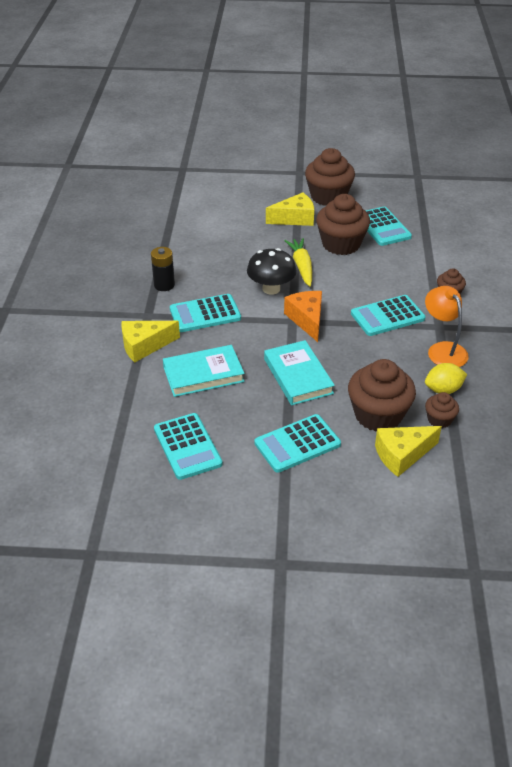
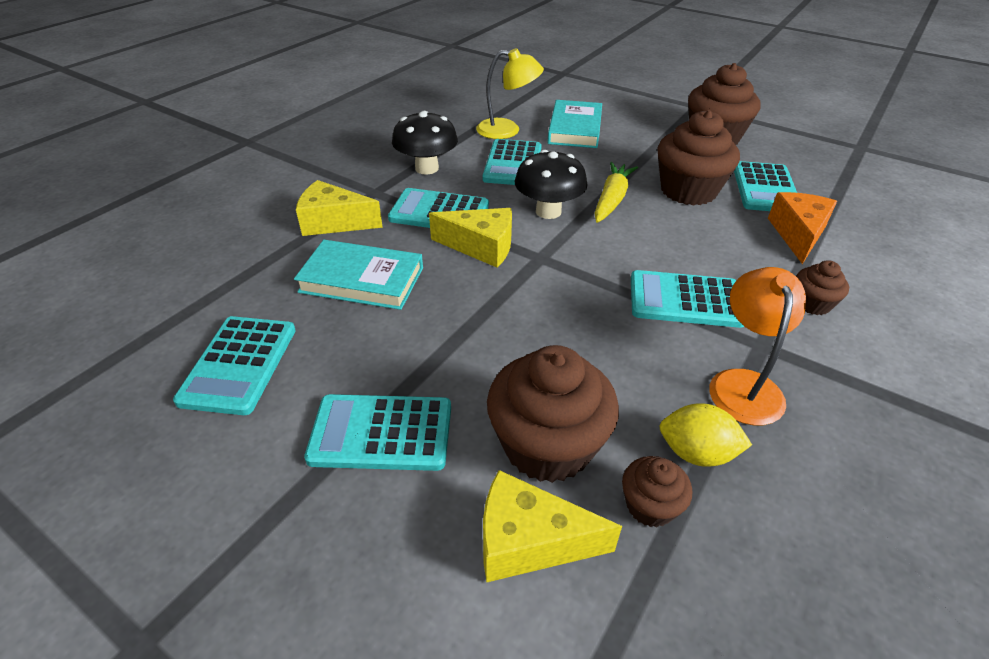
camera: 30 degrees right, 0 degrees up
black battery [151,247,175,291] -> black mushroom [392,111,458,174]
turquoise book [264,340,335,405] -> turquoise book moved to [548,100,602,148]
yellow cheese [266,192,314,226] -> yellow cheese moved to [429,208,512,267]
orange cheese [284,291,322,342] -> orange cheese moved to [768,192,837,264]
none -> yellow lamp [476,48,544,139]
none -> turquoise calculator [483,139,542,185]

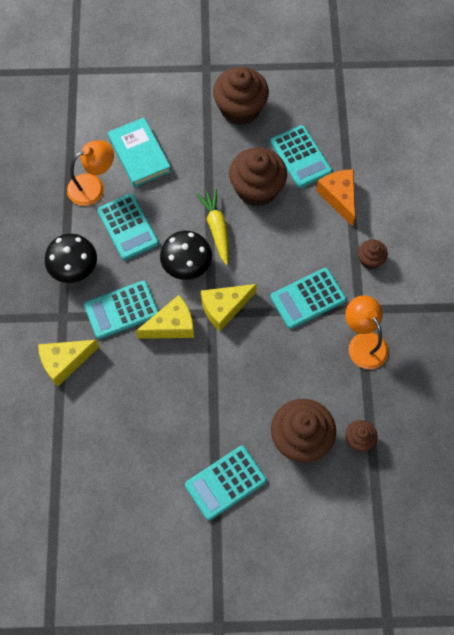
camera: 35 degrees left, 25 degrees up
turquoise calculator [173,316,296,415] -> none
turquoise book [294,240,423,310] -> none
yellow lamp [476,48,544,139] -> orange lamp [67,140,114,206]
yellow cheese [483,470,622,582] -> yellow cheese moved to [201,284,257,331]
yellow lemon [659,403,752,467] -> none

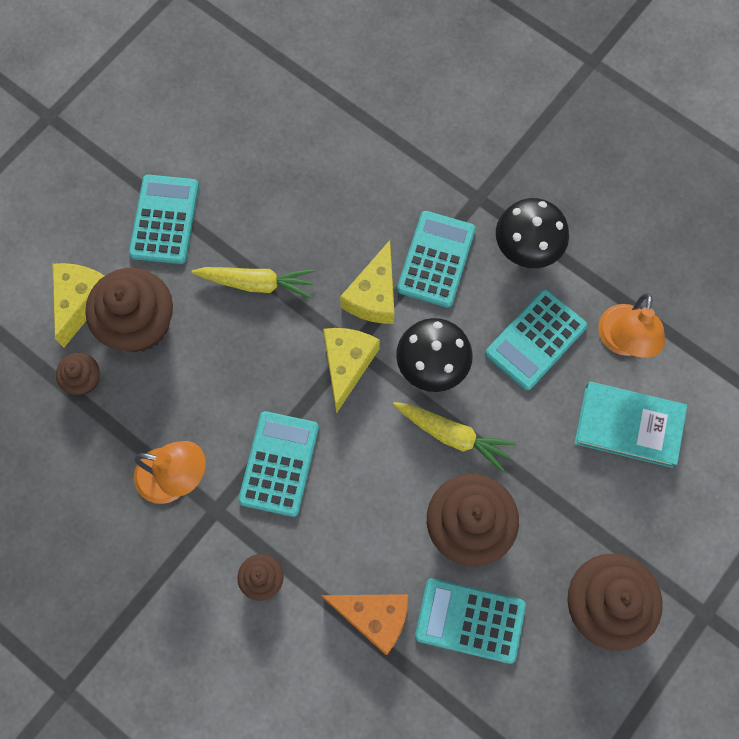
camera: 130 degrees right, 5 degrees up
yellow cheese [38,340,99,387] -> yellow cheese moved to [52,263,105,348]
turquoise calculator [97,193,159,260] -> turquoise calculator turned 60 degrees counterclockwise [485,289,587,390]
none -> yellow carrot [192,267,315,298]

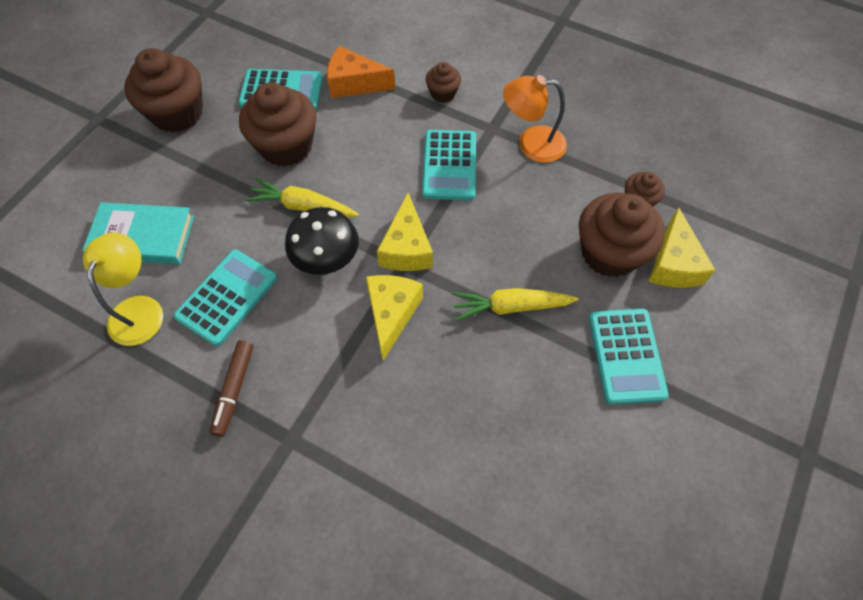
camera: 170 degrees right, 10 degrees down
turquoise calculator [397,211,476,308] -> none
black mushroom [496,198,569,268] -> brown marker [209,340,253,437]
orange lamp [598,293,665,358] -> yellow lamp [83,233,163,346]

